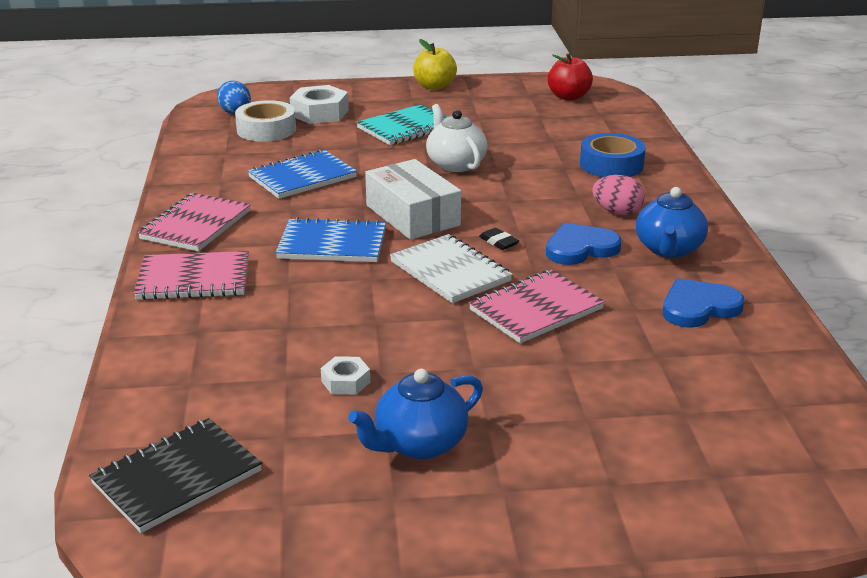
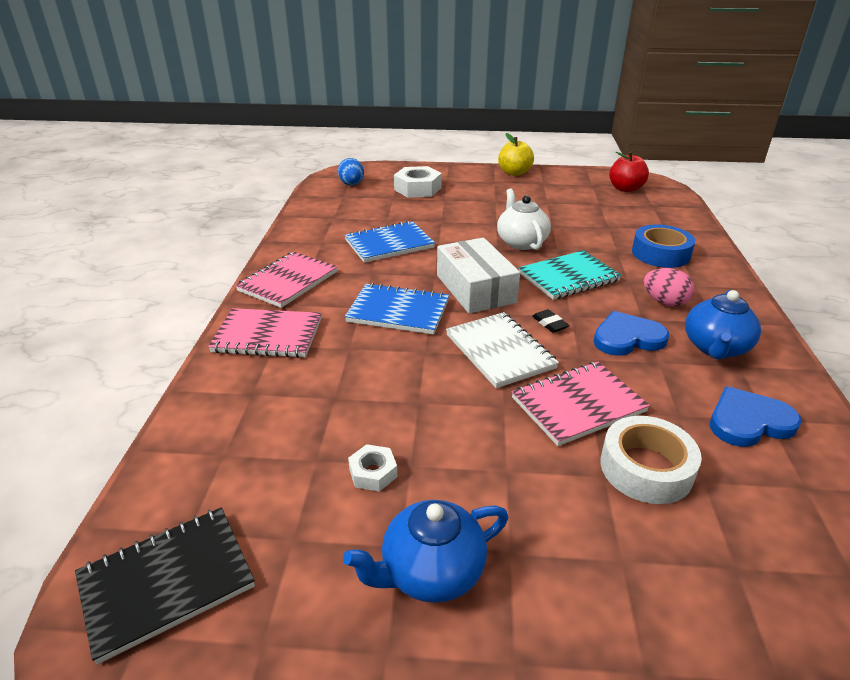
camera: 10 degrees right, 5 degrees up
white tape [235,100,296,142] -> white tape moved to [600,416,702,504]
turquoise notebook [356,104,447,145] -> turquoise notebook moved to [518,250,622,300]

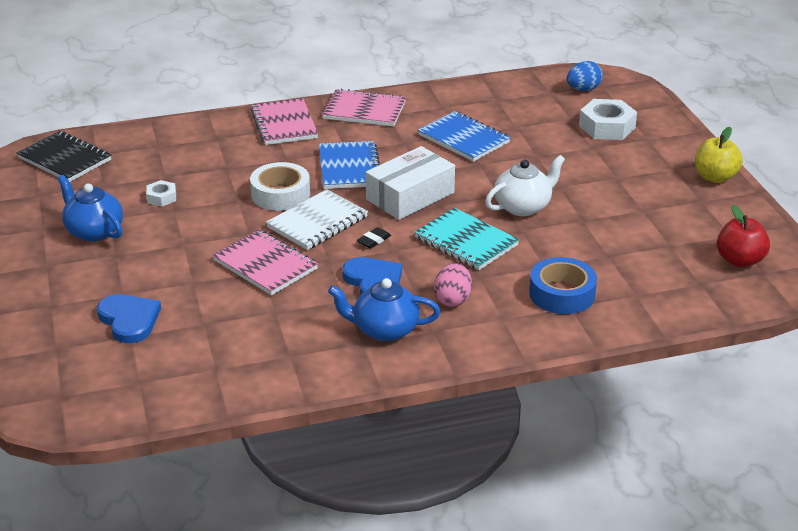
camera: 70 degrees right, 0 degrees up
white tape [600,416,702,504] -> white tape moved to [250,162,310,211]
blue heart [710,386,802,447] -> blue heart moved to [97,294,161,343]

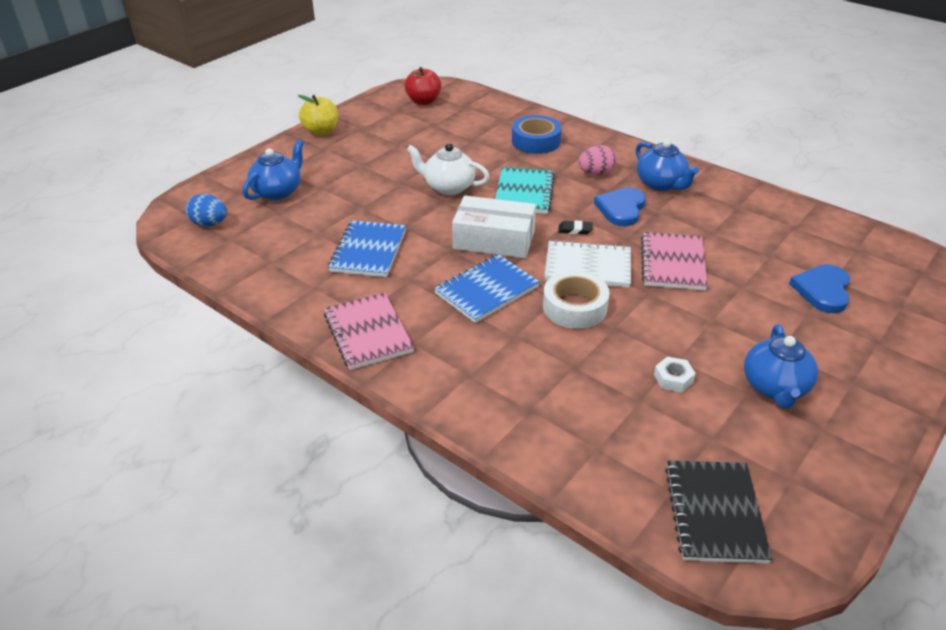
camera: 125 degrees left, 5 degrees up
pink notebook [251,98,318,145] -> none
white nut [579,99,637,140] -> blue teapot [242,139,304,200]

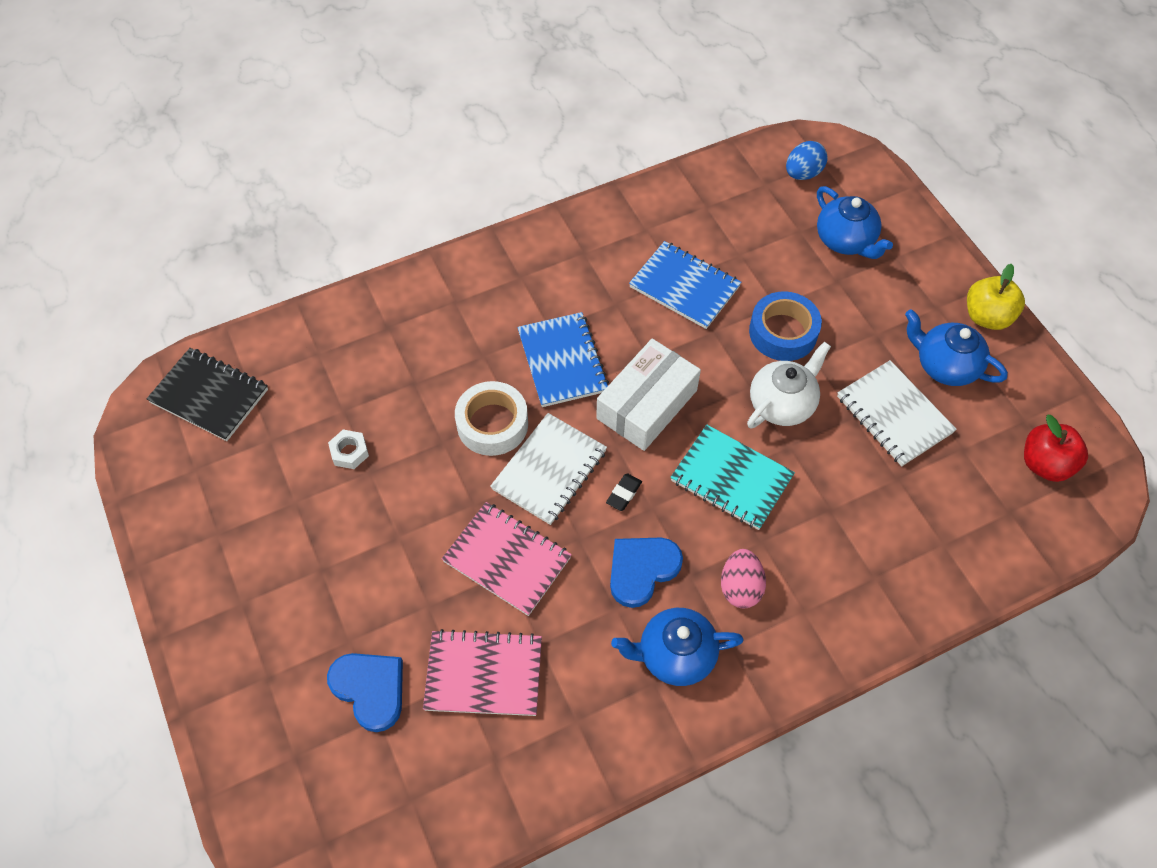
camera: 115 degrees right, 20 degrees up
pink notebook [324,293,414,370] -> pink notebook moved to [423,629,542,716]
blue tape [512,115,562,154] -> blue tape moved to [749,291,822,361]
blue heart [594,187,646,226] -> blue heart turned 90 degrees counterclockwise [610,538,683,608]
blue teapot [744,325,818,409] -> blue teapot moved to [905,309,1008,386]
none -> white notebook [837,360,957,466]

